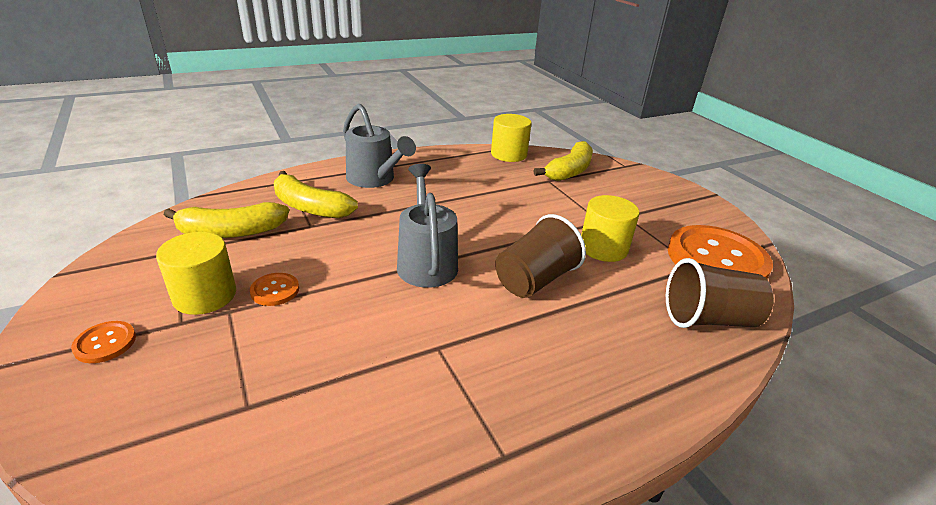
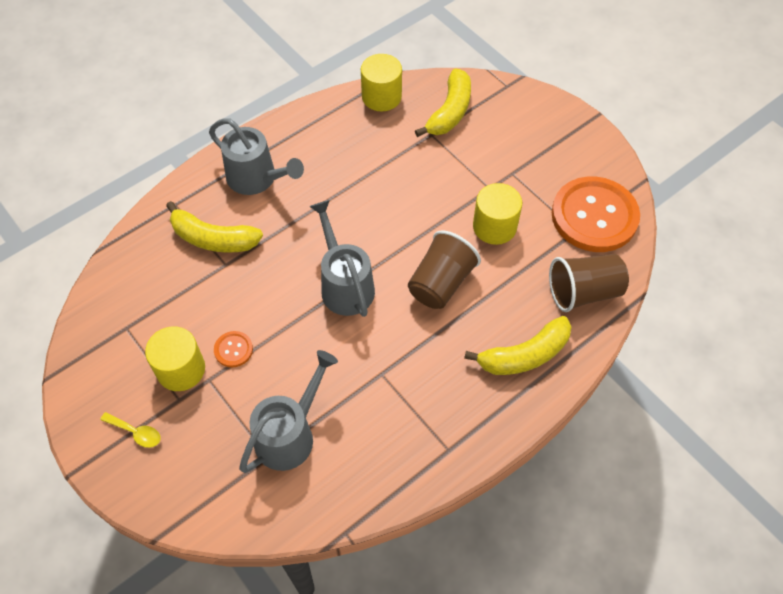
camera: 10 degrees left, 25 degrees up
orange button [71,321,136,363] -> yellow spoon [100,412,161,448]
yellow banana [164,202,289,238] -> yellow banana moved to [464,316,571,375]
none -> grey watering can [239,350,338,473]

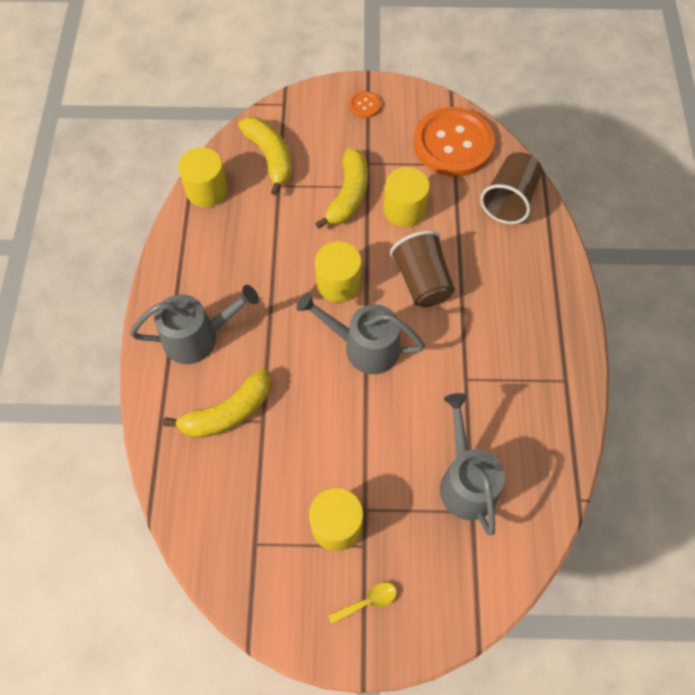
camera: 50 degrees left, 5 degrees up
orange button [214,331,253,368] -> orange button moved to [349,91,381,118]
yellow banana [464,316,571,375] -> yellow banana moved to [315,148,368,229]
none -> yellow cylinder [315,241,362,303]

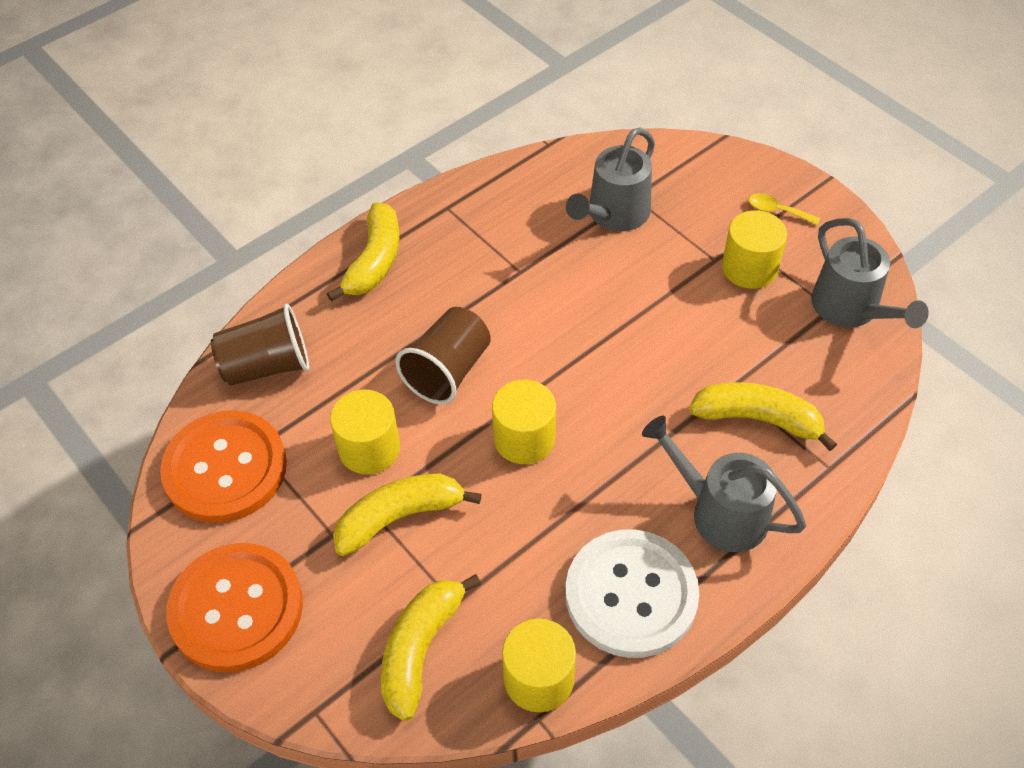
camera: 130 degrees left, 10 degrees down
grey watering can [296,292,425,374] -> grey watering can moved to [811,218,929,328]
orange button [349,91,381,118] -> orange button [166,543,303,672], size x2.44
none -> yellow banana [327,202,400,302]
none -> white button [565,529,699,658]

